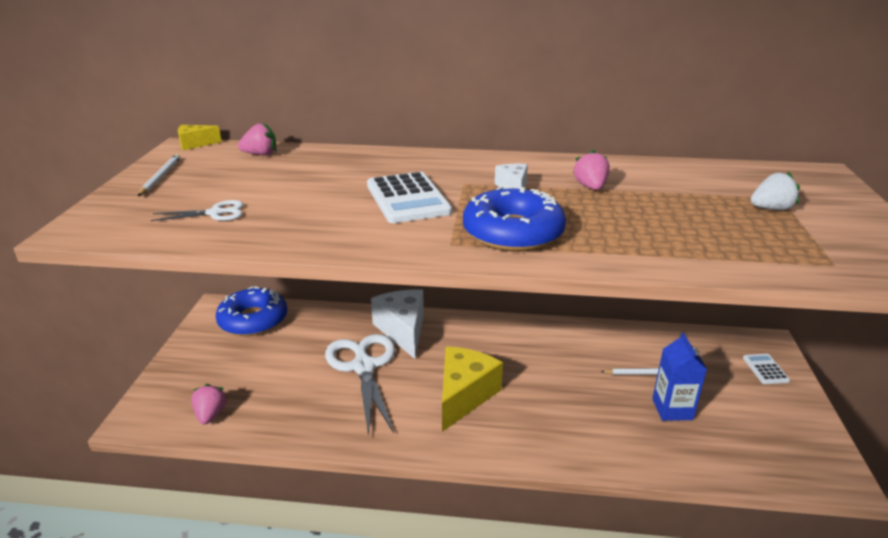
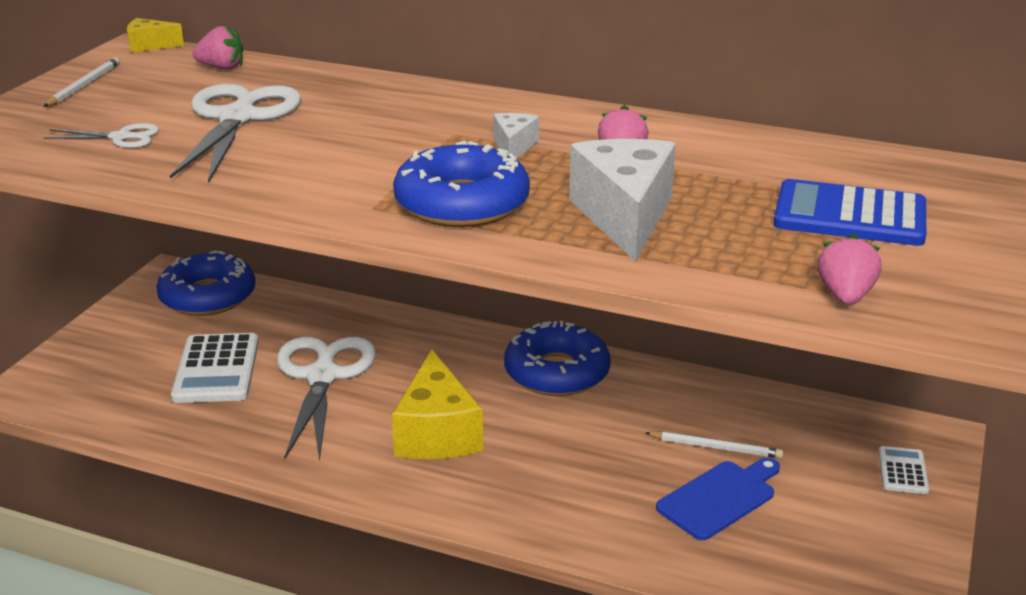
camera: 15 degrees right, 0 degrees up
pink strawberry [191,384,227,424] -> pink strawberry moved to [817,233,881,305]
white calculator [367,172,452,223] -> white calculator moved to [171,333,259,403]
white cheese [371,289,424,359] -> white cheese moved to [569,139,676,262]
yellow cheese [442,347,503,432] -> yellow cheese turned 135 degrees clockwise [392,350,483,459]
blue carton [652,332,707,421] -> blue cutting board [656,458,780,540]
white strawberry [751,172,800,210] -> blue calculator [773,179,926,246]
none -> white scissors [170,84,301,183]
none -> blue donut [504,321,611,396]

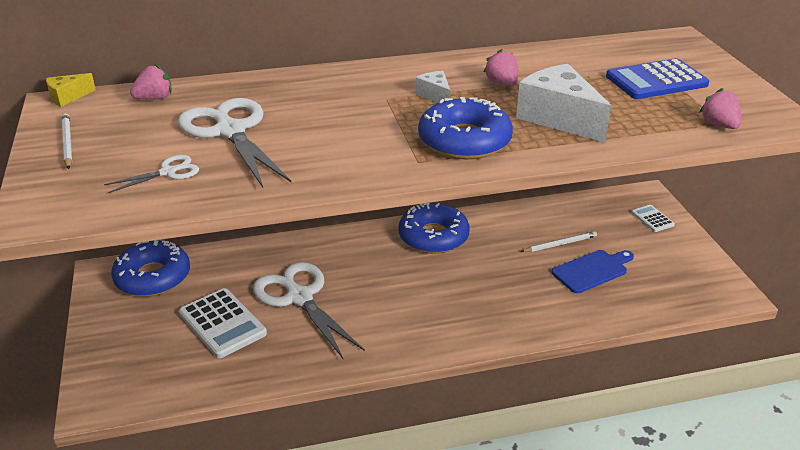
camera: 35 degrees left, 5 degrees up
yellow cheese [392,350,483,459] -> none
blue cutting board [656,458,780,540] -> blue cutting board turned 45 degrees clockwise [552,250,634,293]

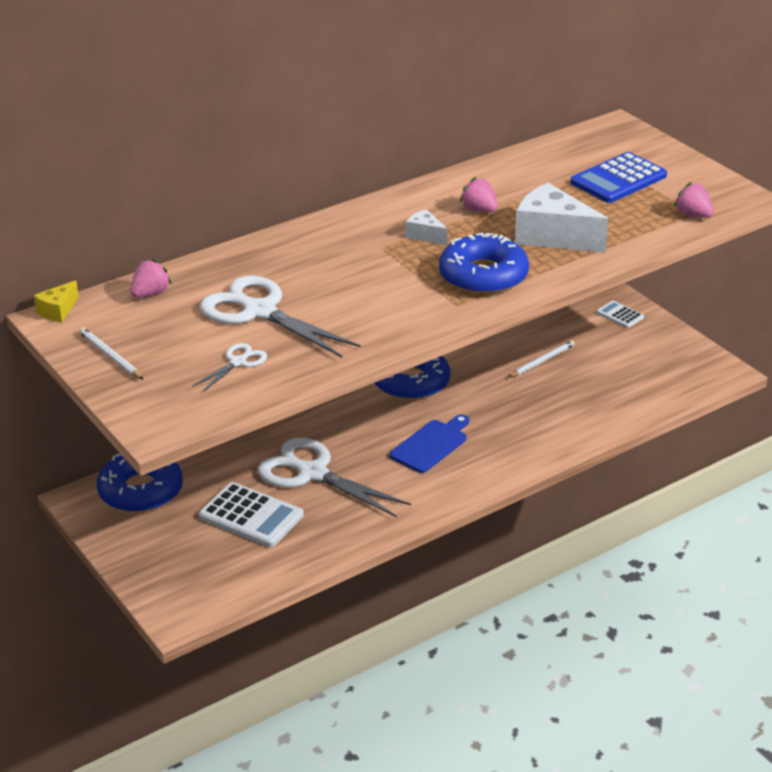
camera: 20 degrees left, 0 degrees up
blue cutting board [552,250,634,293] -> blue cutting board moved to [390,414,469,473]

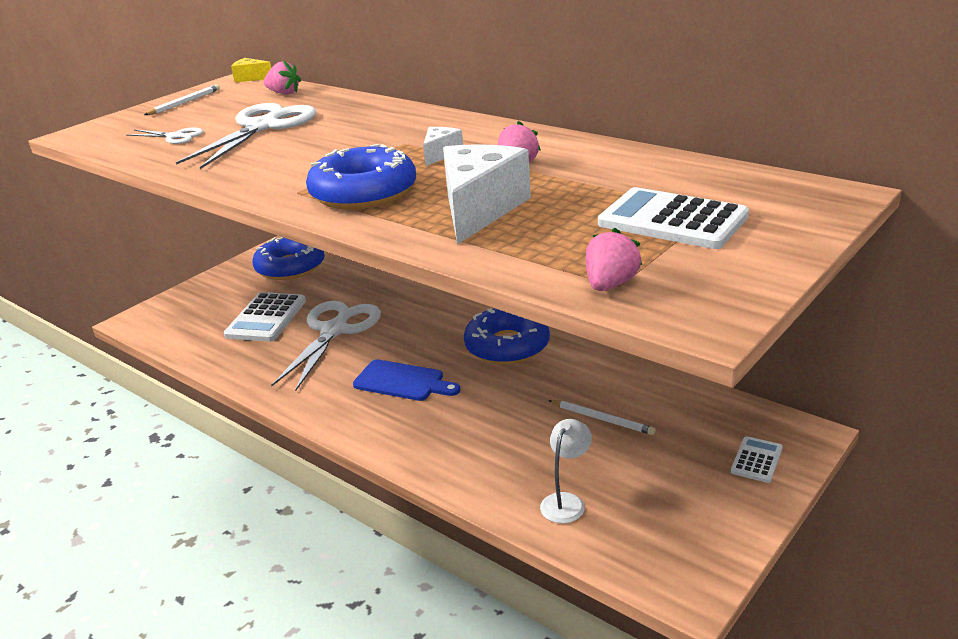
camera: 75 degrees right, 5 degrees down
blue calculator [570,152,667,203] -> white calculator [598,187,749,249]
none -> white lamp [540,419,592,523]

